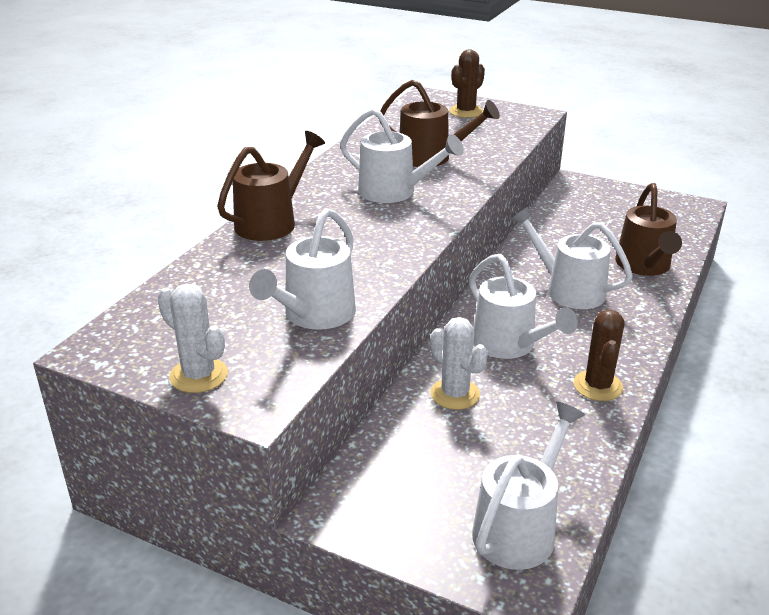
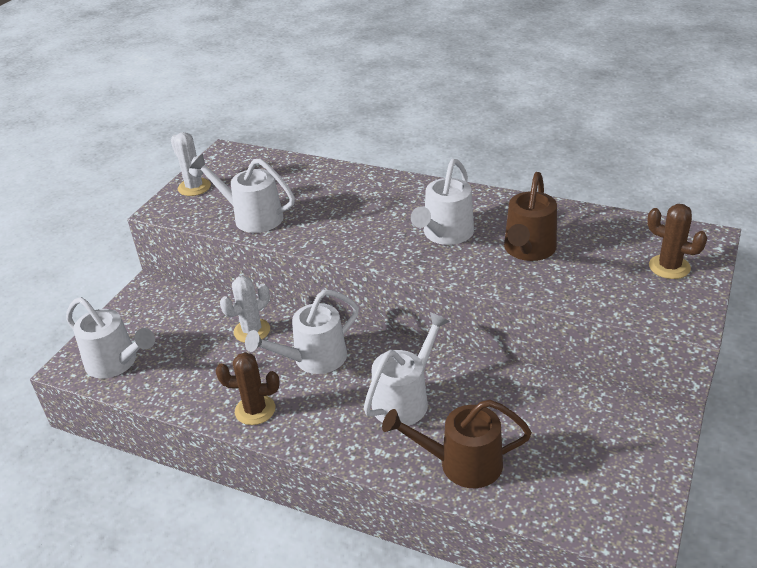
camera: 90 degrees right, 5 degrees up
white cactus [157,283,228,393] -> white cactus turned 75 degrees counterclockwise [171,132,211,196]
brown watering can [217,131,325,241] -> none

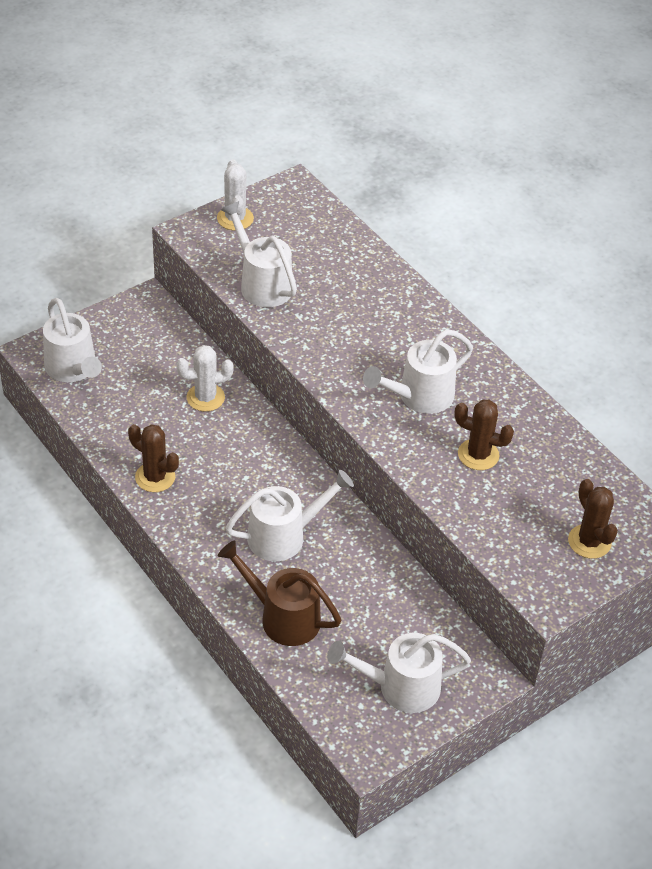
camera: 25 degrees right, 10 degrees up
white watering can [245,290,359,374] -> white watering can moved to [327,633,471,713]
brown watering can [504,172,557,261] -> brown cactus [454,400,514,470]

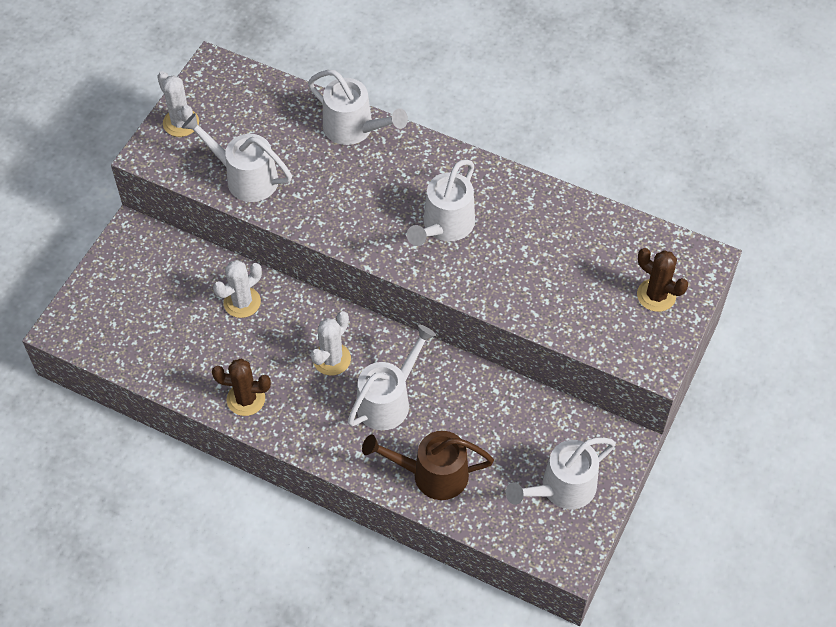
camera: 25 degrees left, 10 degrees up
white watering can [43,298,102,382] -> white watering can moved to [308,70,408,145]
brown cactus [454,400,514,470] -> none
none -> white cactus [310,311,351,376]

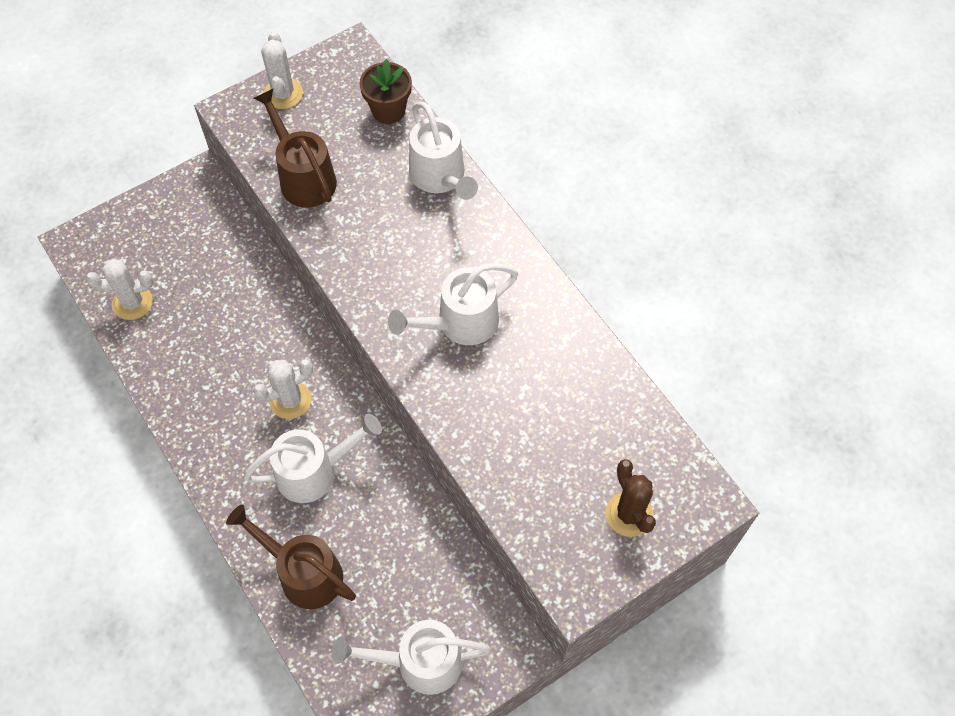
camera: 30 degrees right, 5 degrees up
white watering can [182,113,292,202] -> brown watering can [253,89,337,208]
brown cactus [212,358,271,416] -> none
white cactus [213,260,262,318] -> white cactus moved to [86,259,153,320]
none -> brown flower pot [360,59,412,124]

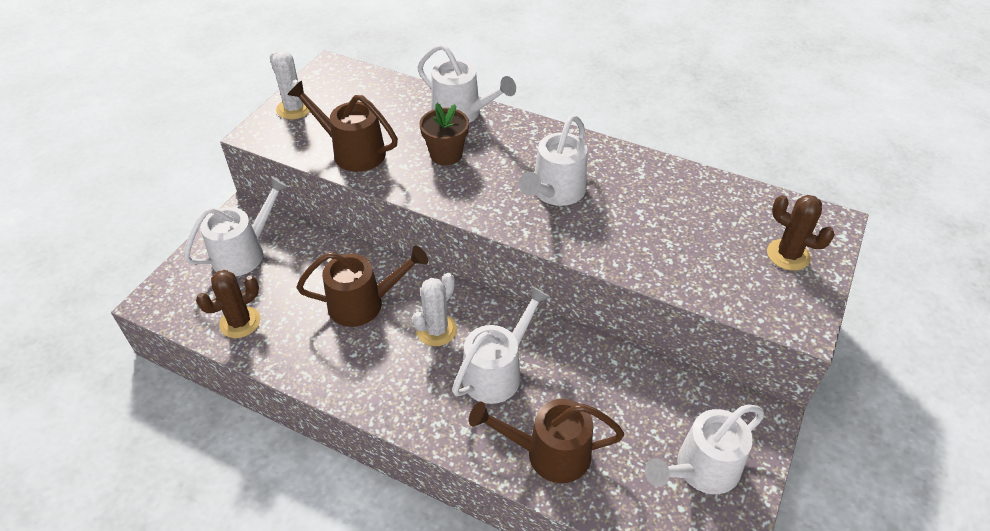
camera: 30 degrees left, 15 degrees down
white cactus [86,259,153,320] -> brown cactus [196,270,261,338]
brown flower pot [360,59,412,124] -> brown flower pot moved to [419,103,469,166]
none -> white watering can [184,176,289,276]
none -> brown watering can [296,246,428,327]

